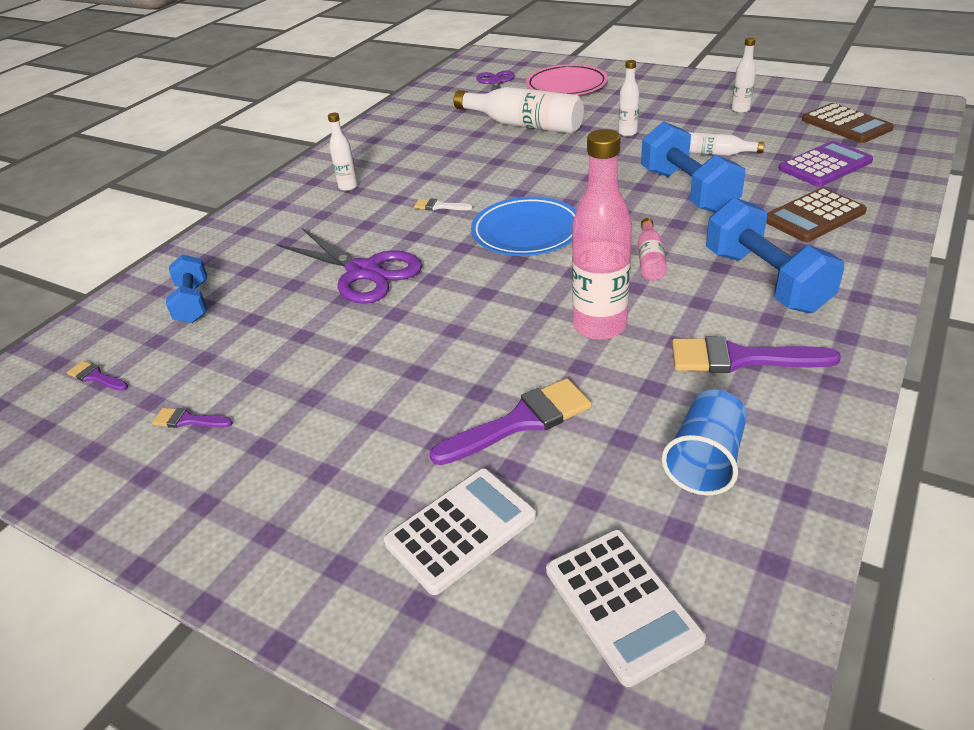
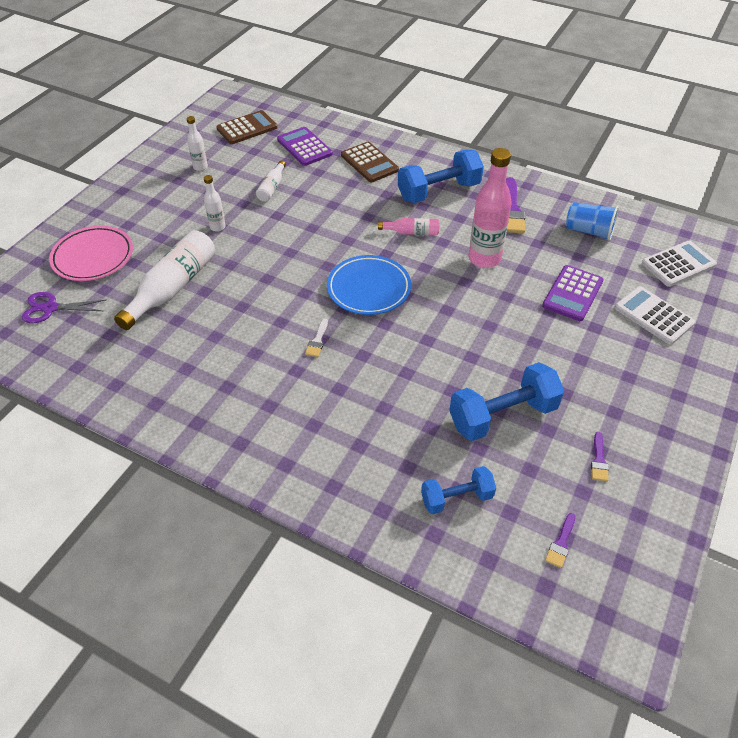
camera: 95 degrees left, 10 degrees up
purple scissors [277,228,422,304] -> none
white bottle [328,113,358,191] -> none
purple brush [430,378,592,465] -> purple calculator [542,265,604,321]
blue dumbbell [641,121,746,213] -> blue dumbbell moved to [449,362,564,441]

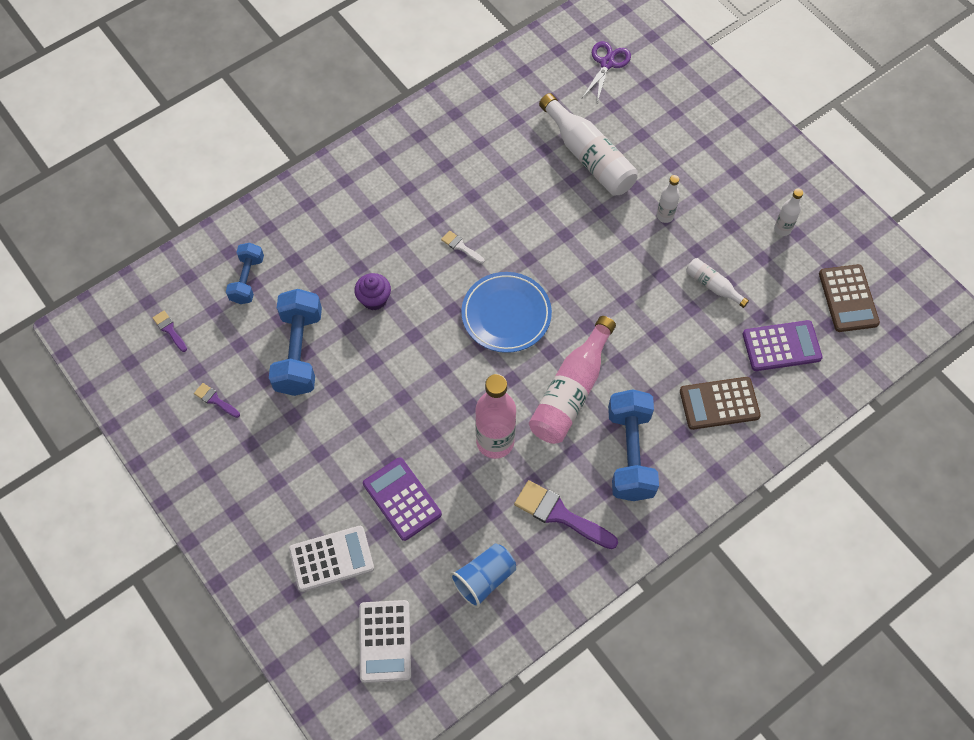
camera: 115 degrees right, 15 degrees up
pink plate [49,226,133,281] -> none
pink bottle [378,218,439,235] -> pink bottle [529,316,616,444], size x1.98
none -> purple cupcake [354,273,391,310]

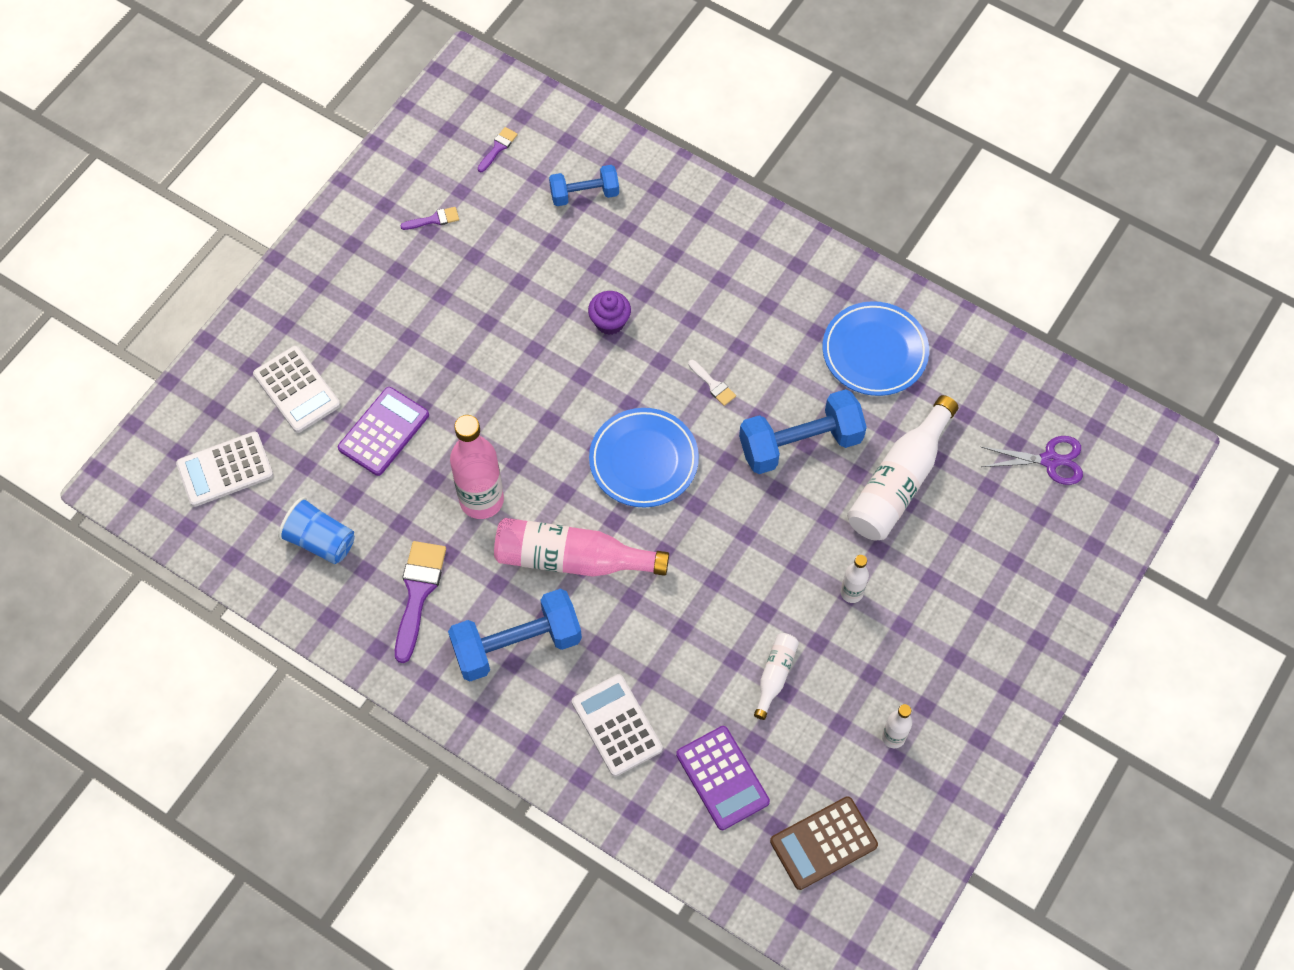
camera: 70 degrees right, 0 degrees up
purple brush [194,383,240,418] -> purple brush turned 60 degrees clockwise [400,207,459,230]
blue dumbbell [269,289,322,396] -> blue dumbbell moved to [739,389,867,474]
white brush [441,230,484,264] -> white brush turned 120 degrees clockwise [688,360,736,406]
brown calculator [680,377,761,430] -> white calculator [572,674,663,776]
none -> blue plate [822,301,929,396]

